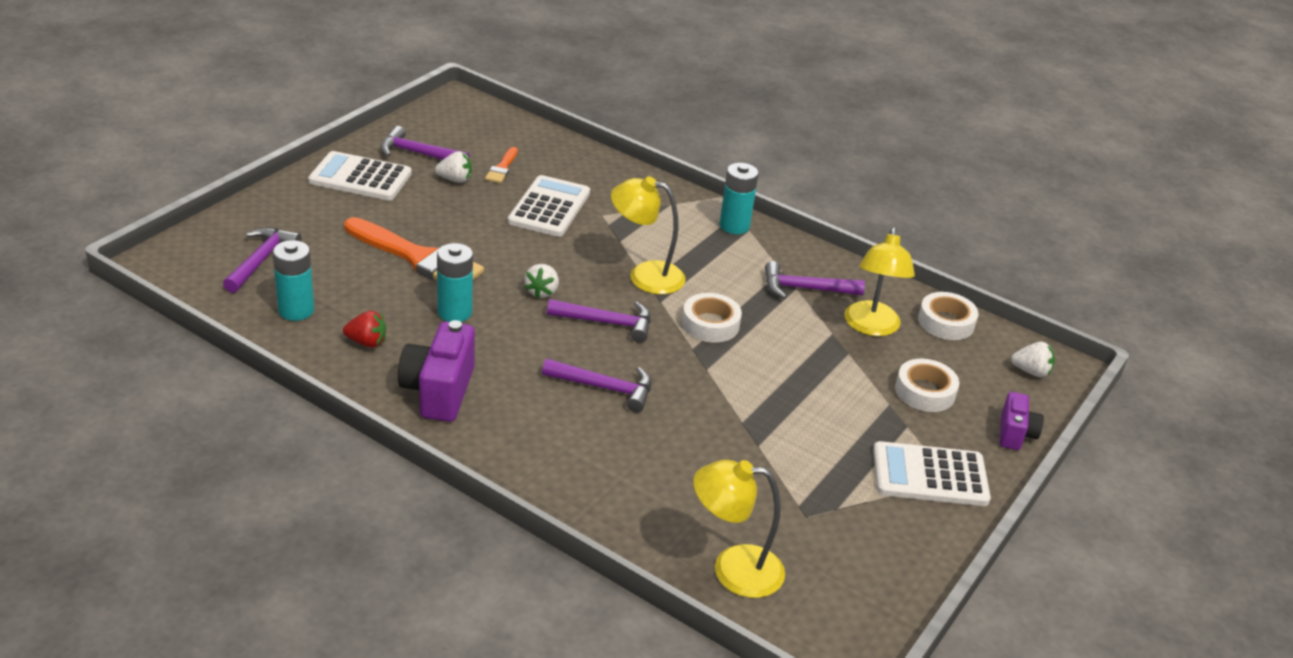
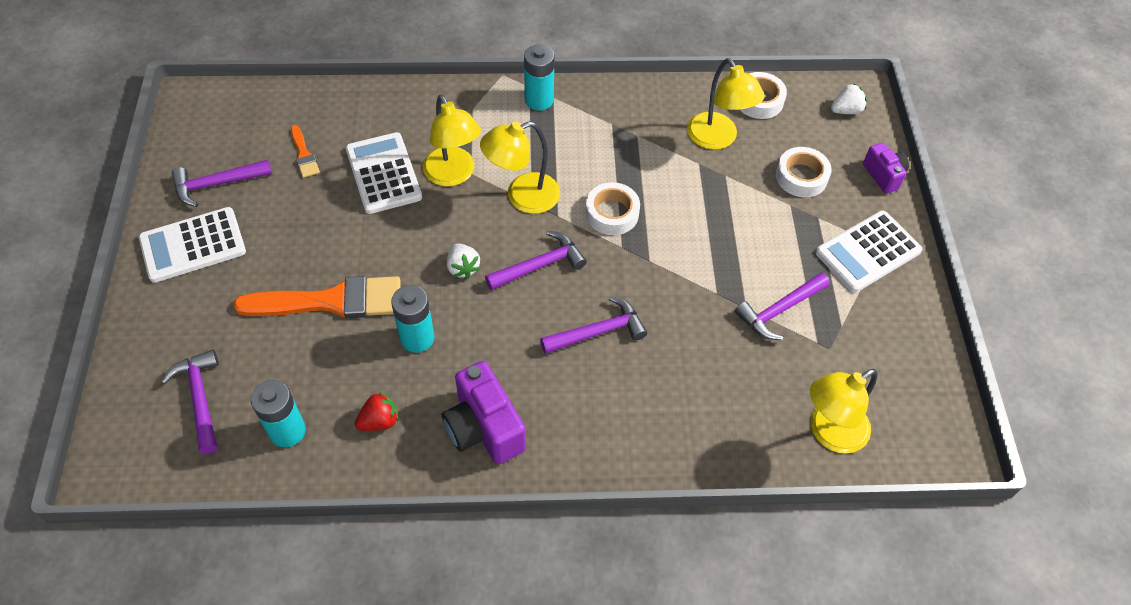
camera: 35 degrees left, 20 degrees up
white strawberry [435,151,472,183] -> none
purple hammer [765,261,865,299] -> purple hammer moved to [734,272,830,340]
none -> yellow lamp [423,94,481,186]

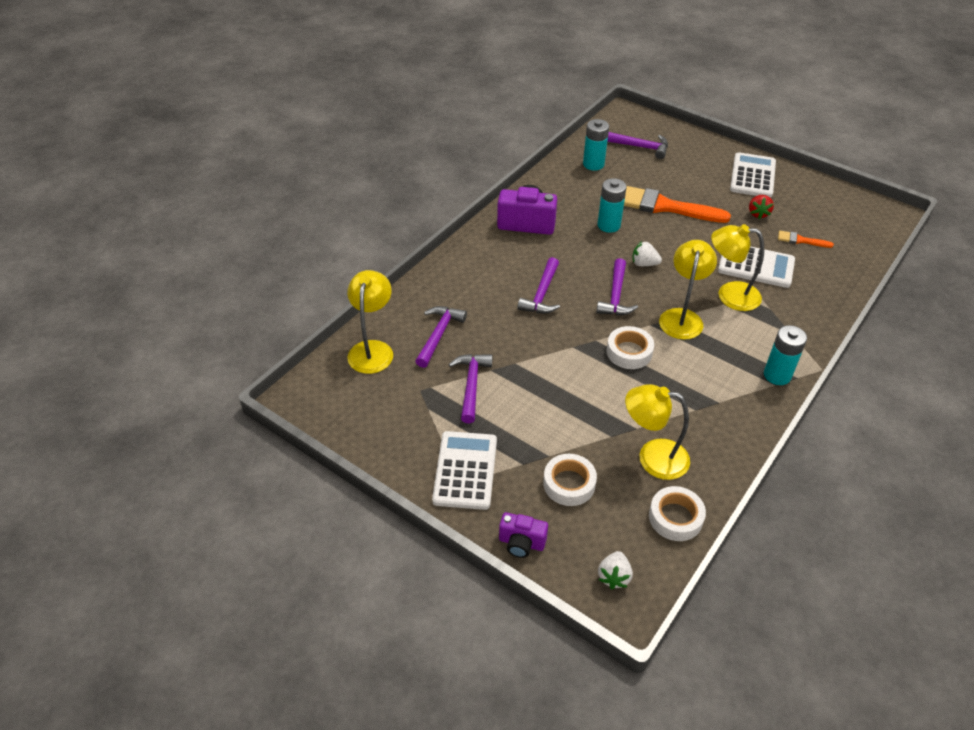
camera: 130 degrees right, 10 degrees down
purple hammer [172,159,272,207] -> purple hammer moved to [415,306,467,368]
orange brush [233,276,400,319] -> orange brush turned 75 degrees clockwise [624,186,731,223]
red strawberry [355,392,399,431] -> red strawberry moved to [749,195,774,219]

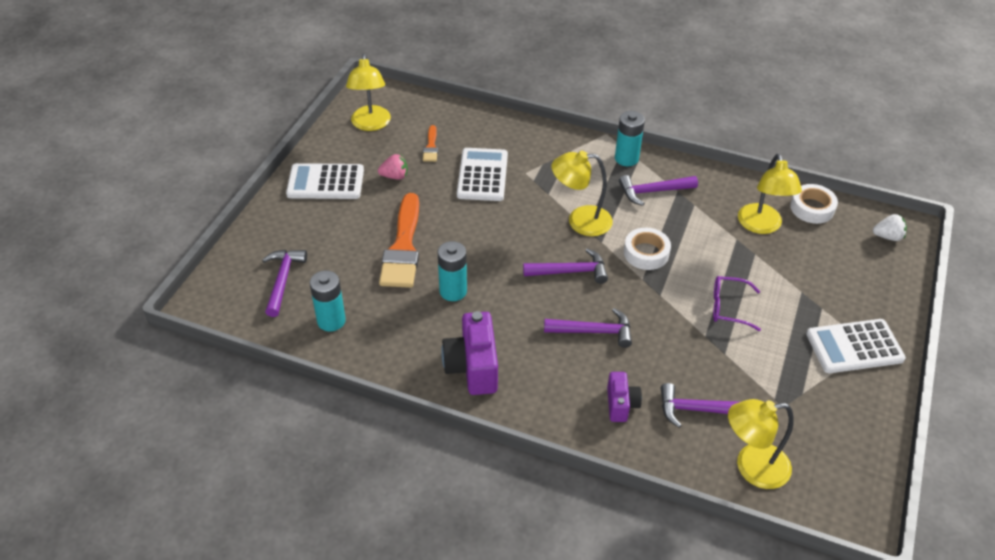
camera: 105 degrees left, 0 degrees up
purple hammer [449,354,493,423] -> purple hammer moved to [619,175,698,206]
purple camera [499,512,548,558] -> purple camera moved to [607,372,642,422]
white tape [543,454,597,506] -> none
white strawberry [632,241,662,266] -> none
yellow lamp [711,224,764,311] -> yellow lamp moved to [346,54,391,131]
red strawberry [749,195,774,219] -> pink strawberry [378,154,408,180]
none -> purple glasses [713,276,761,331]

